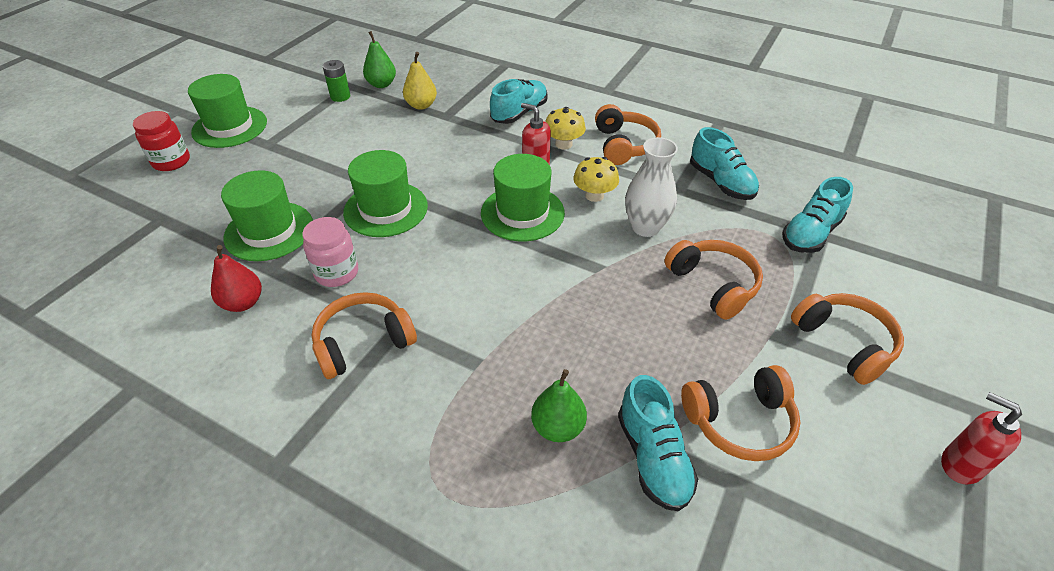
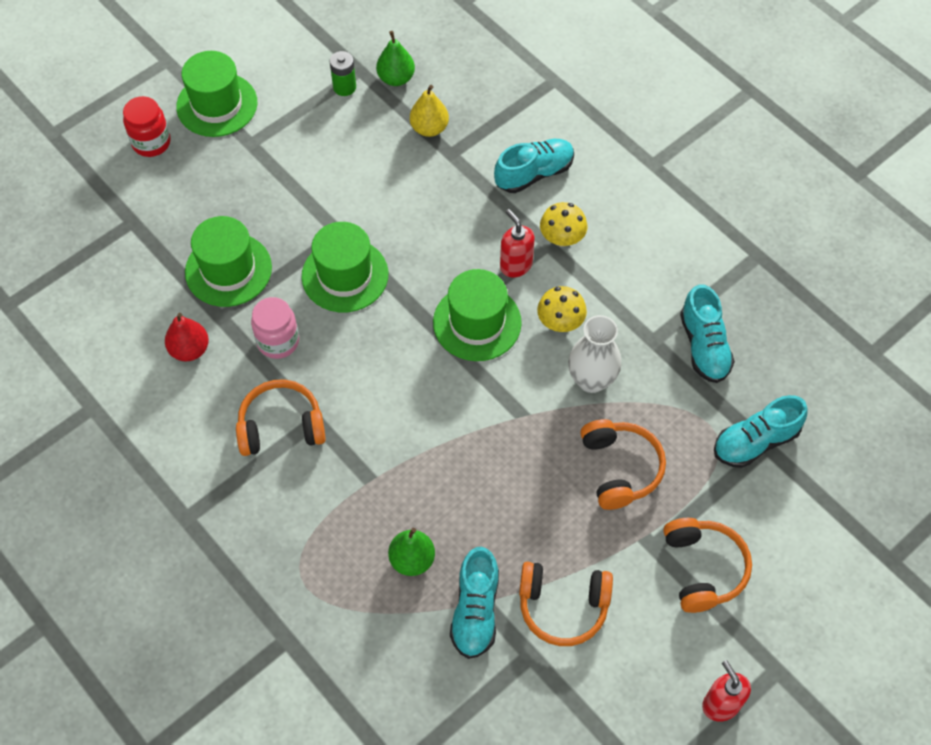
camera: 20 degrees right, 15 degrees up
orange headphones [595,104,661,165] -> none

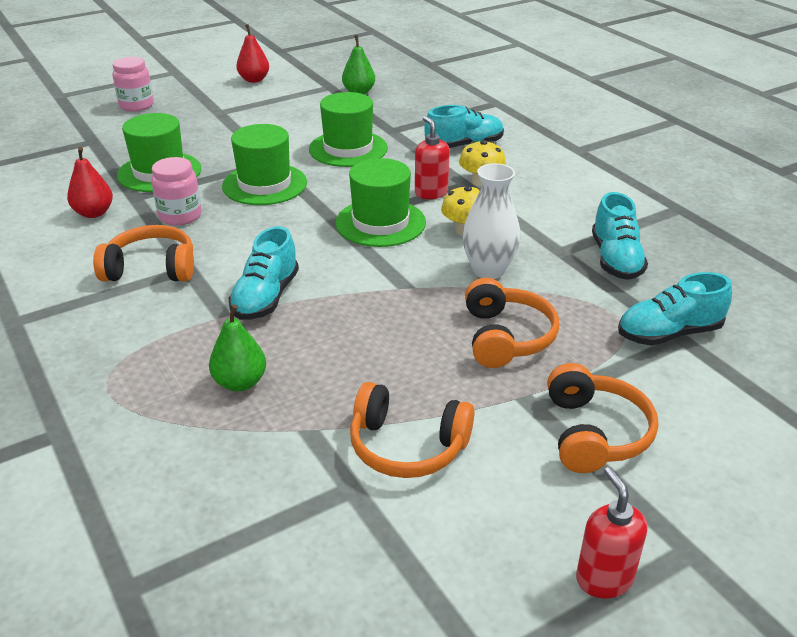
camera: 10 degrees right, 25 degrees down
red jar [123,96,171,157] -> pink jar [112,57,154,112]
green hat [176,51,257,137] -> green hat moved to [309,92,388,167]
green battery [330,51,356,96] -> none
yellow pear [410,85,449,137] -> none
turquoise shoe [450,547,499,659] -> turquoise shoe moved to [229,226,299,320]
none -> red pear [236,24,269,83]

